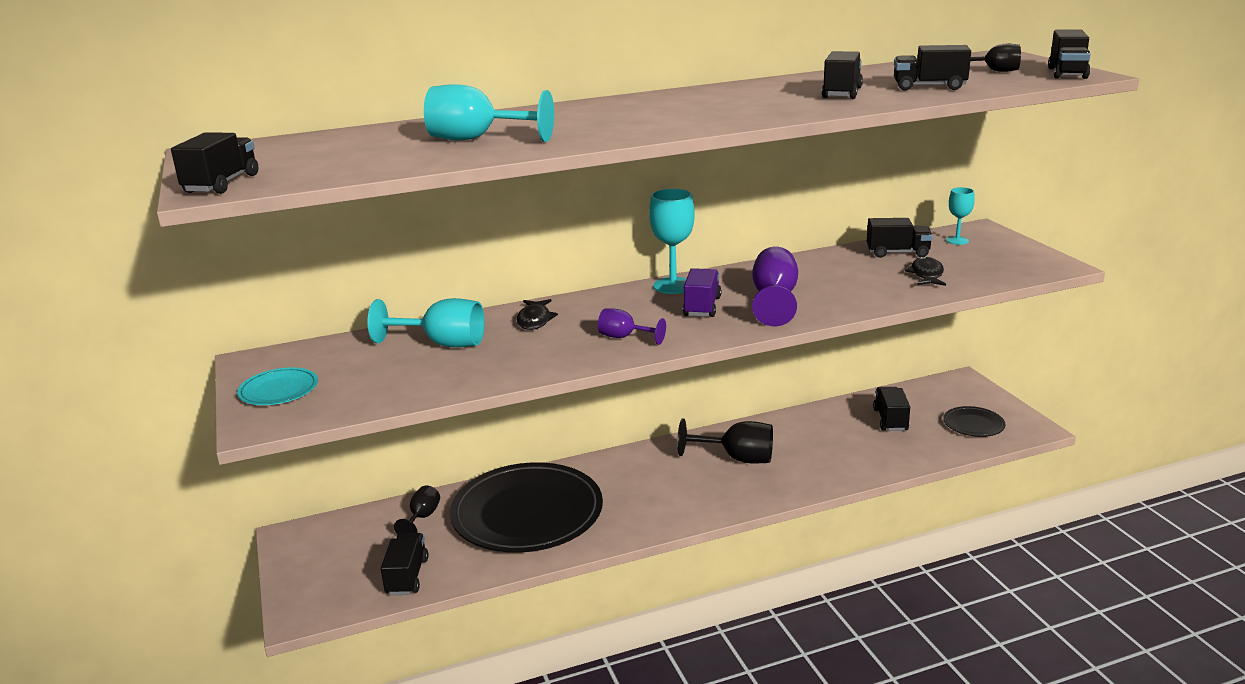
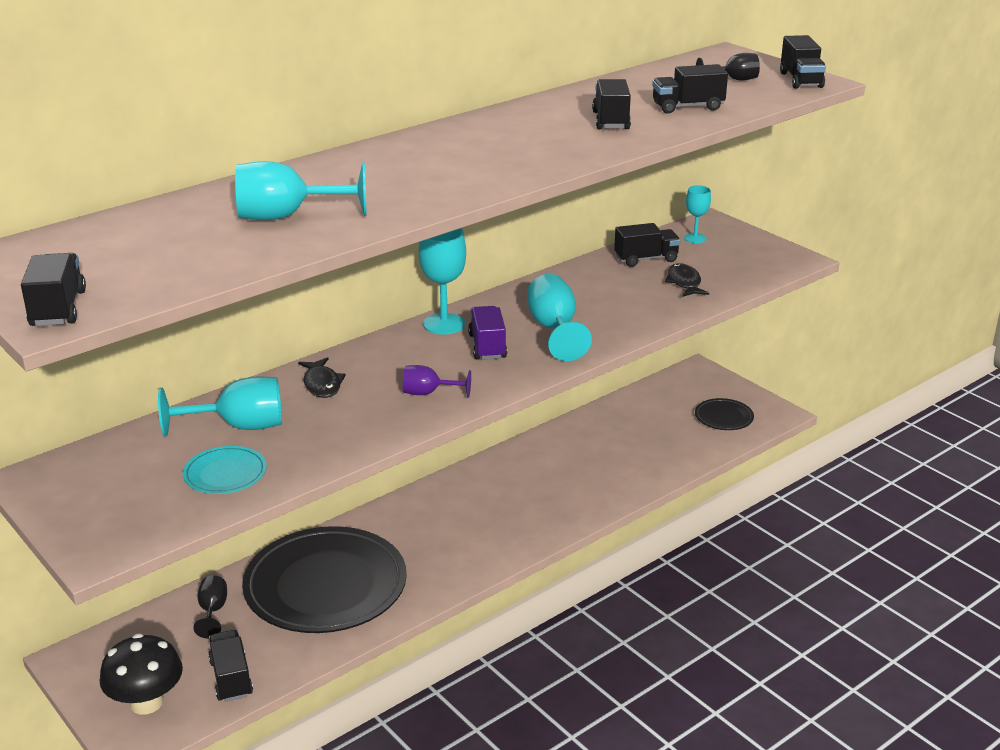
camera: 20 degrees left, 5 degrees up
turquoise plate [237,367,318,405] -> turquoise plate moved to [183,446,267,494]
black goblet [677,418,773,464] -> none
purple goblet [752,247,798,326] -> turquoise goblet [527,274,592,361]
black truck [873,387,910,431] -> none
none -> black mushroom [100,633,183,715]

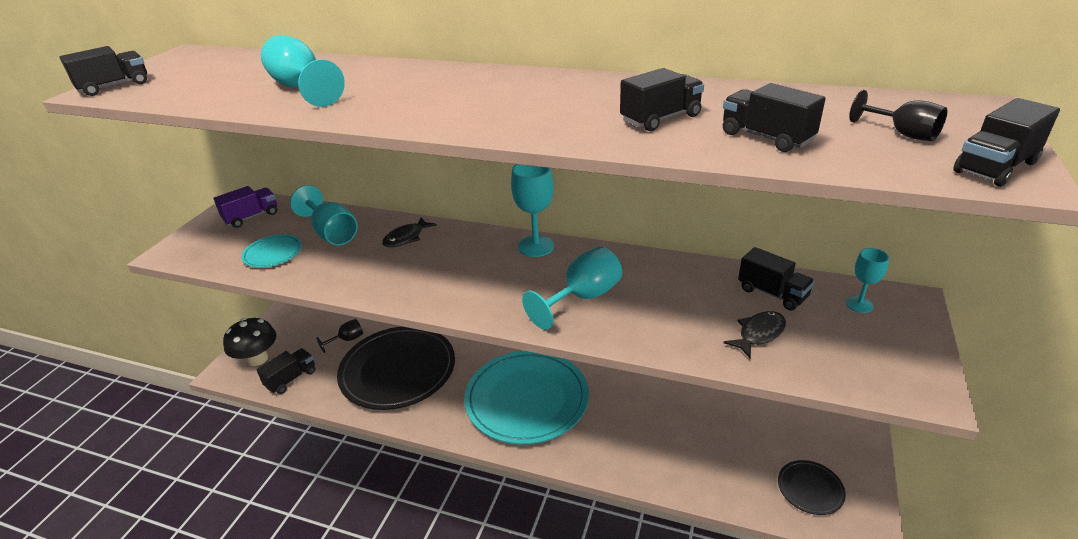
camera: 60 degrees right, 5 degrees up
purple goblet [403,365,471,398] -> none
purple truck [468,306,507,360] -> purple truck moved to [214,186,277,228]
none -> turquoise plate [464,351,589,444]

